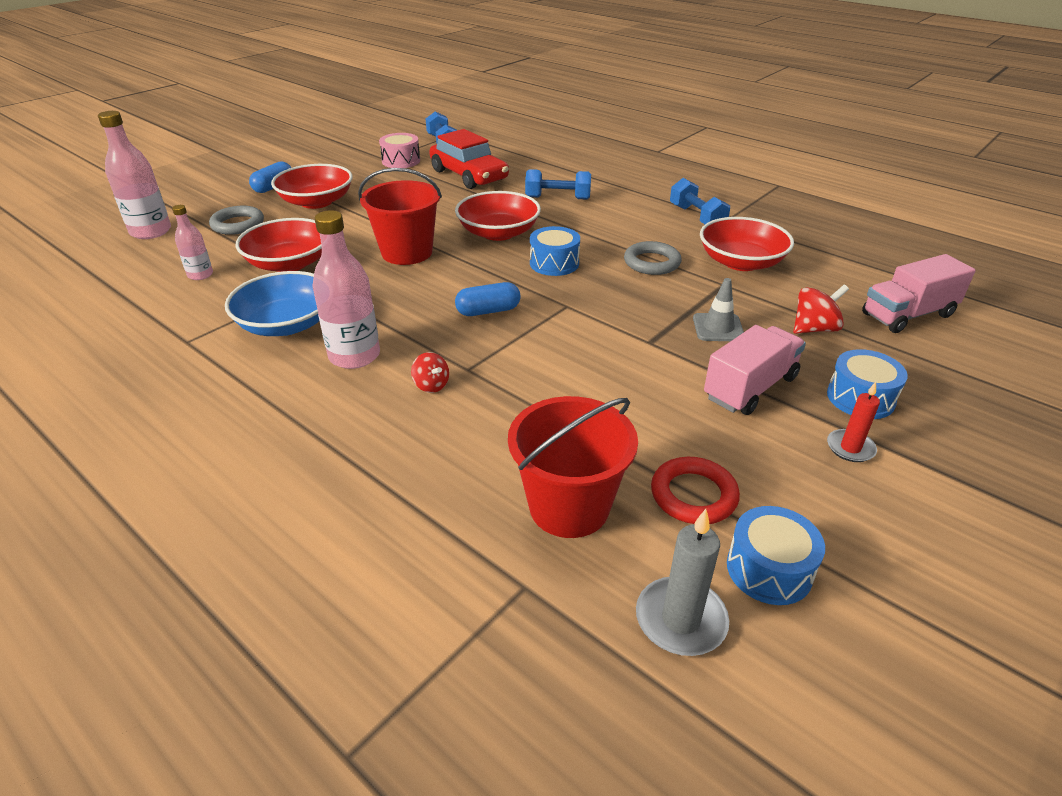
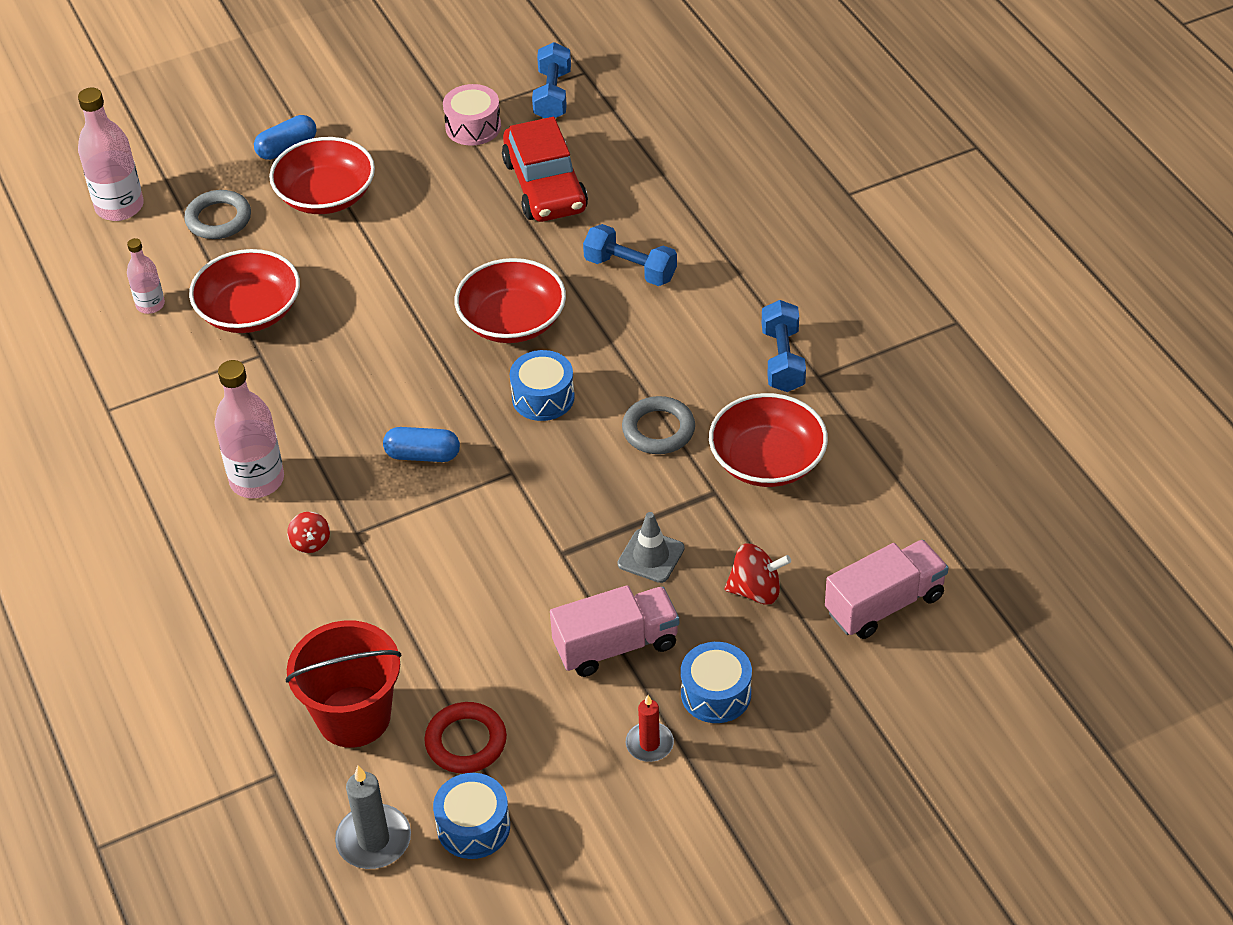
camera: 25 degrees right, 10 degrees up
blue bowl [225,271,319,336] -> none
red bucket [358,168,442,265] -> none
pink truck [862,254,976,333] -> pink truck turned 150 degrees clockwise [825,540,948,639]

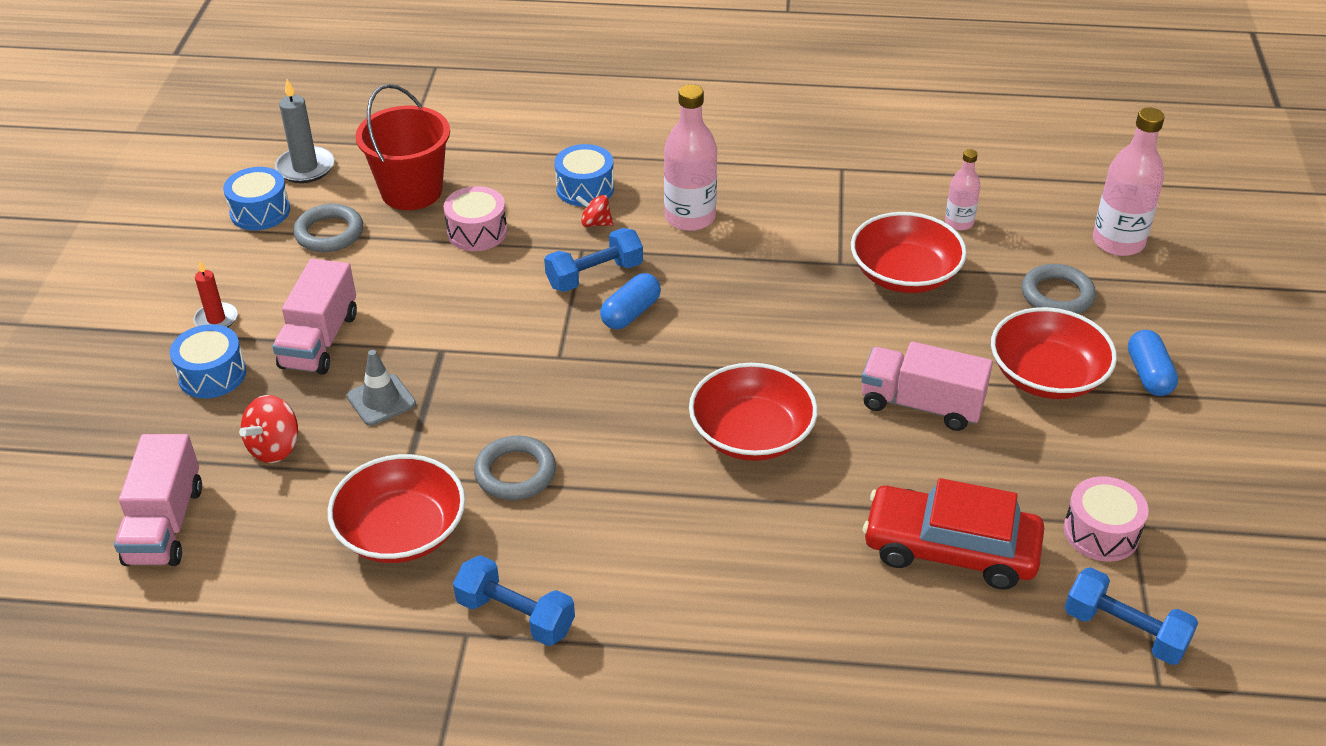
camera: 120 degrees right, 5 degrees down
red ring [424,702,507,773] -> grey ring [293,204,363,252]
blue drum [510,350,575,421] -> blue drum moved to [554,144,614,206]
blue dumbbell [583,224,677,286] -> blue dumbbell moved to [544,228,643,292]
none -> pink drum [444,186,507,251]
none -> pink truck [861,341,993,431]

